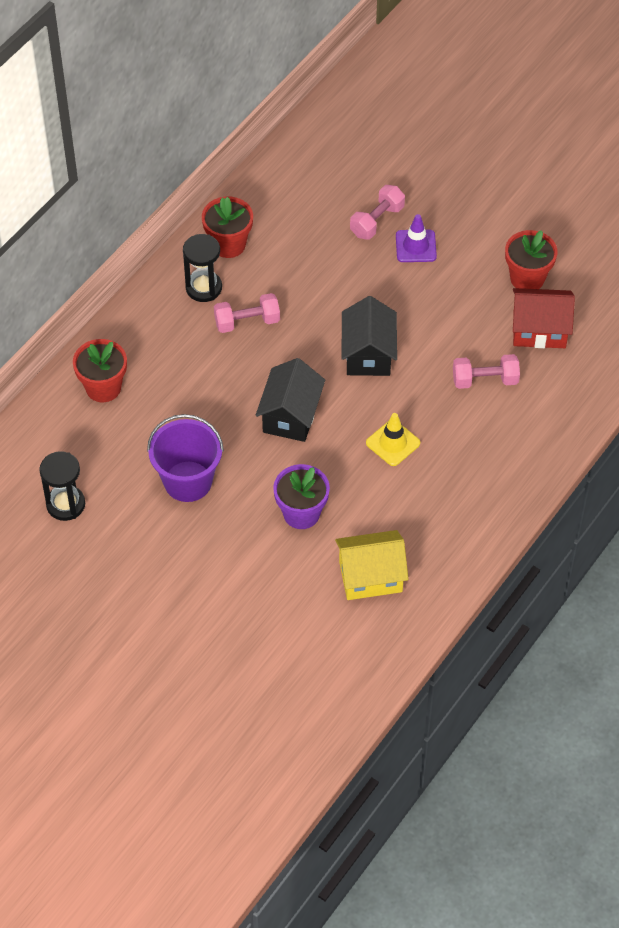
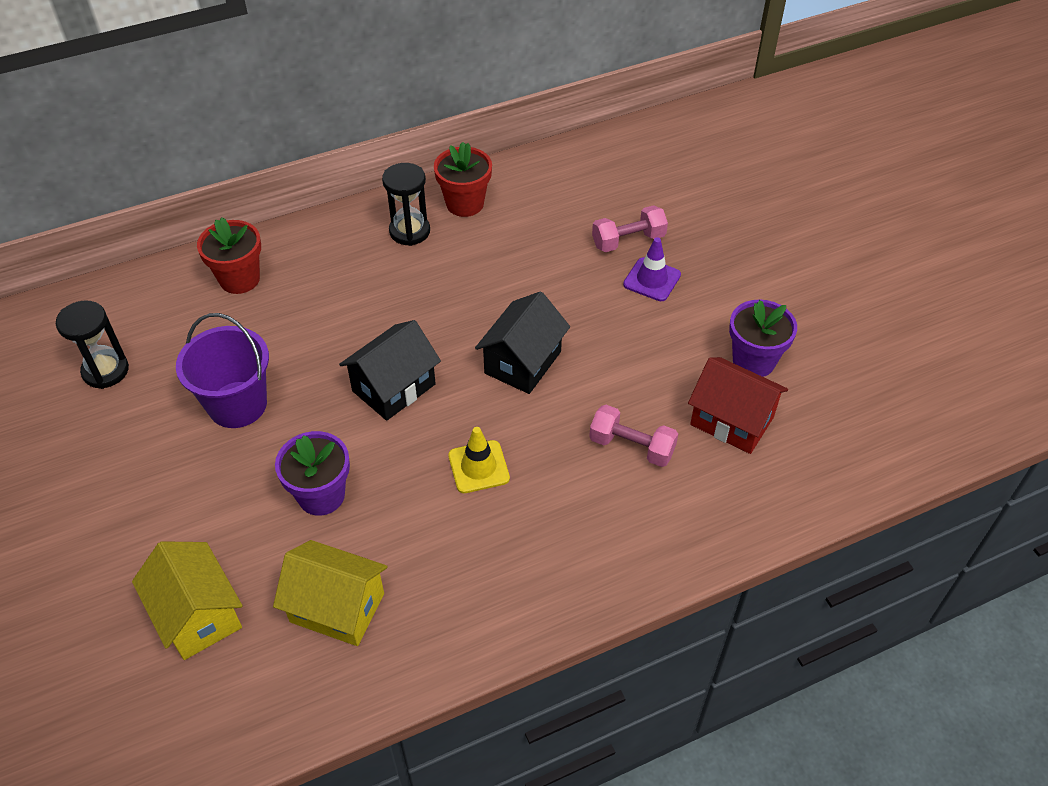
camera: 30 degrees right, 5 degrees down
pink dumbbell [214,293,280,333] -> none
red flower pot [505,230,557,289] -> purple flower pot [729,300,797,377]
none -> yellow house [132,541,242,660]

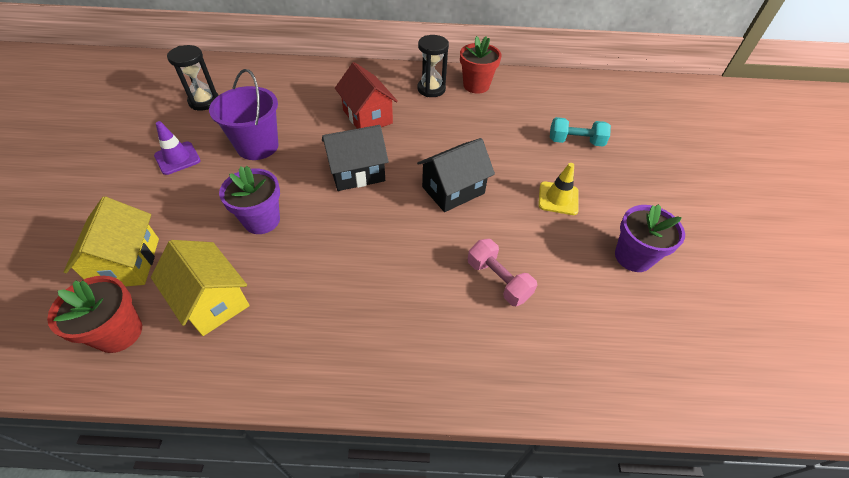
camera: 25 degrees right, 0 degrees up
red flower pot [197,217,261,294] -> red flower pot moved to [47,276,142,353]
yellow traffic cone [448,427,510,493] -> yellow traffic cone moved to [538,163,579,215]
pink dumbbell [592,205,668,252] -> turquoise dumbbell [550,117,611,147]
purple traffic cone [623,237,681,301] -> purple traffic cone moved to [154,121,201,175]
red house [688,357,788,454] -> red house moved to [335,62,398,129]

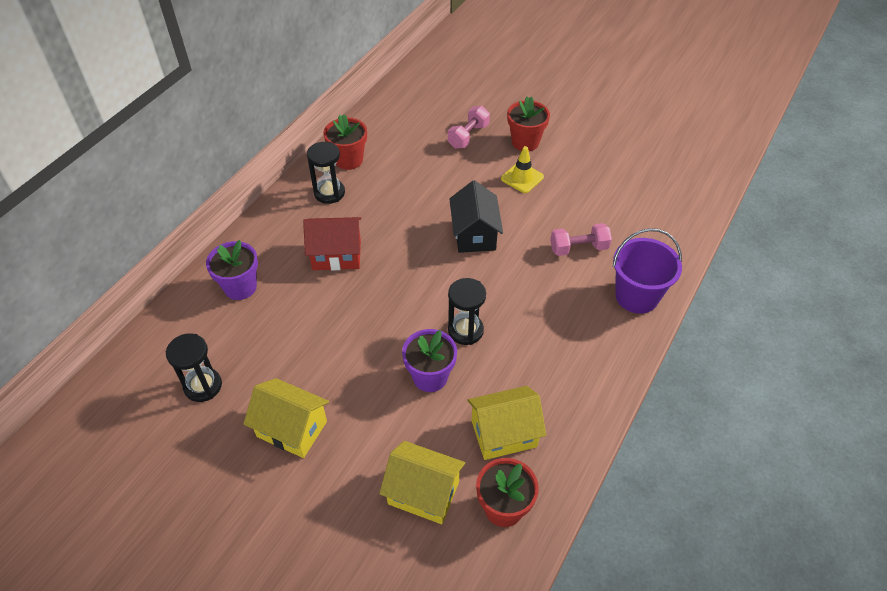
camera: 60 degrees left, 0 degrees up
purple traffic cone [154,121,201,175] -> yellow house [243,378,329,458]
purple bucket [209,69,278,160] -> purple bucket moved to [613,228,682,313]
black house [322,125,389,191] -> none
turquoise dumbbell [550,117,611,147] -> pink dumbbell [448,106,490,149]
purple flower pot [615,204,685,272] -> purple flower pot moved to [206,240,258,300]
none -> black hourglass [448,278,486,345]
none -> red flower pot [507,97,550,151]

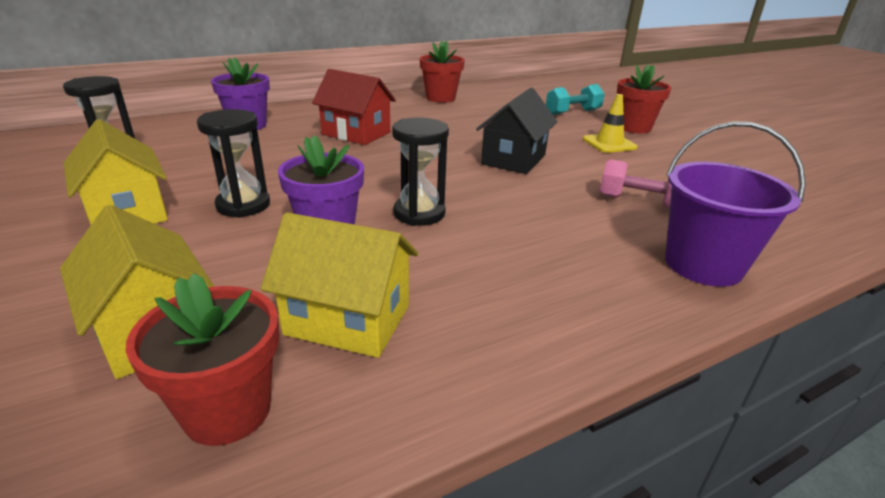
camera: 30 degrees right, 20 degrees down
black hourglass [307,142,345,204] -> black hourglass moved to [197,109,270,218]
pink dumbbell [448,106,490,149] -> turquoise dumbbell [546,84,605,115]

